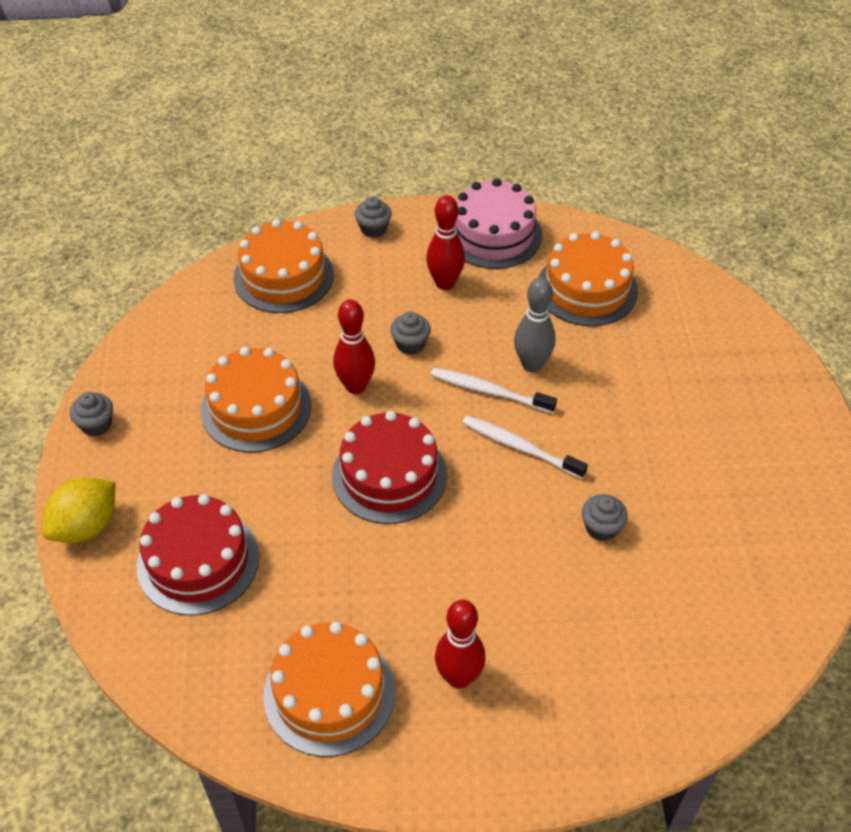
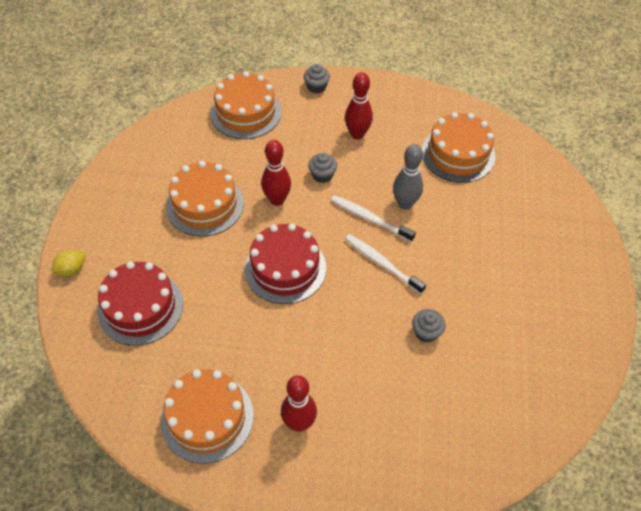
camera: 10 degrees right, 5 degrees up
yellow lemon [42,477,115,543] -> yellow lemon [51,249,86,276], size x0.62
grey cupcake [70,392,113,436] -> none
pink cake [455,178,542,269] -> none

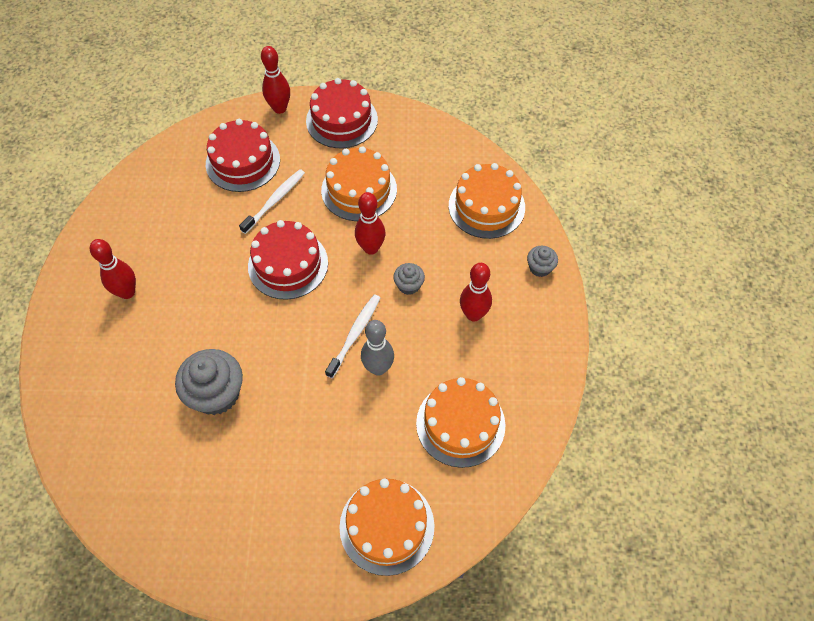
camera: 85 degrees right, 5 degrees up
yellow lemon [51,249,86,276] -> red bowling pin [261,46,290,114]
orange cake [160,369,254,464] -> orange cake moved to [339,479,435,576]
white toothbrush [345,234,426,294] -> white toothbrush moved to [239,169,305,234]
grey cupcake [412,309,446,343] -> grey cupcake [175,349,243,415], size x1.94
none -> red cake [306,78,378,148]

